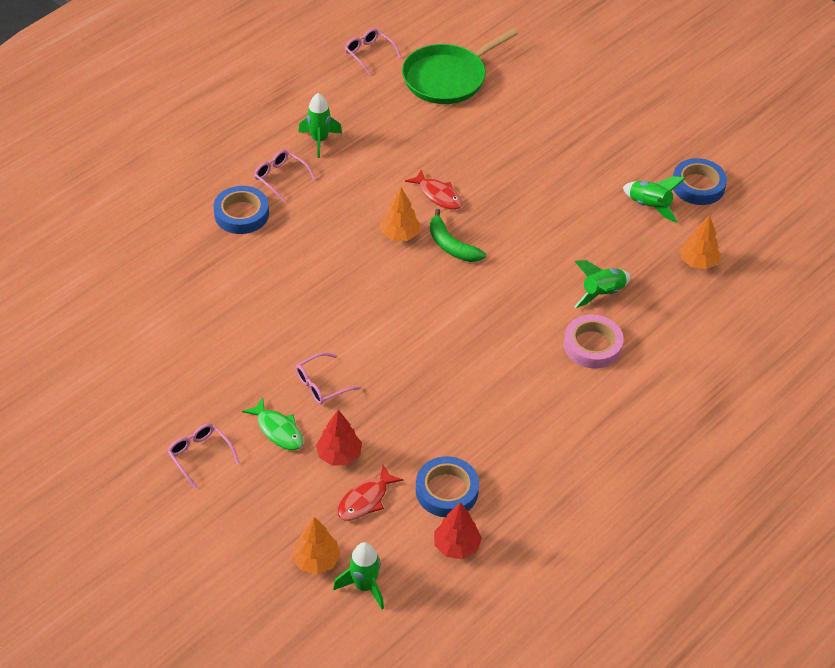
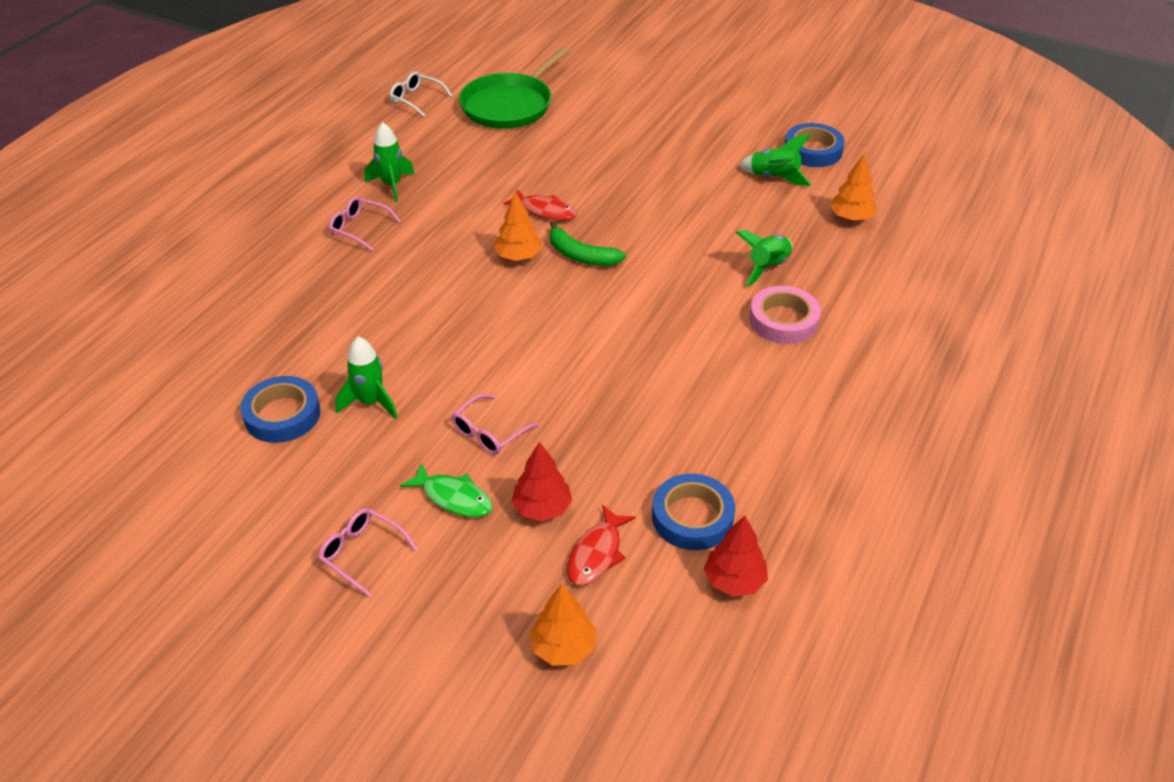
camera: 15 degrees left, 5 degrees down
blue tape [213,186,269,234] -> blue tape moved to [240,376,321,443]
green rocket [333,542,384,609] -> green rocket moved to [335,337,398,419]
pink glasses [345,28,401,75] -> white glasses [390,72,452,117]

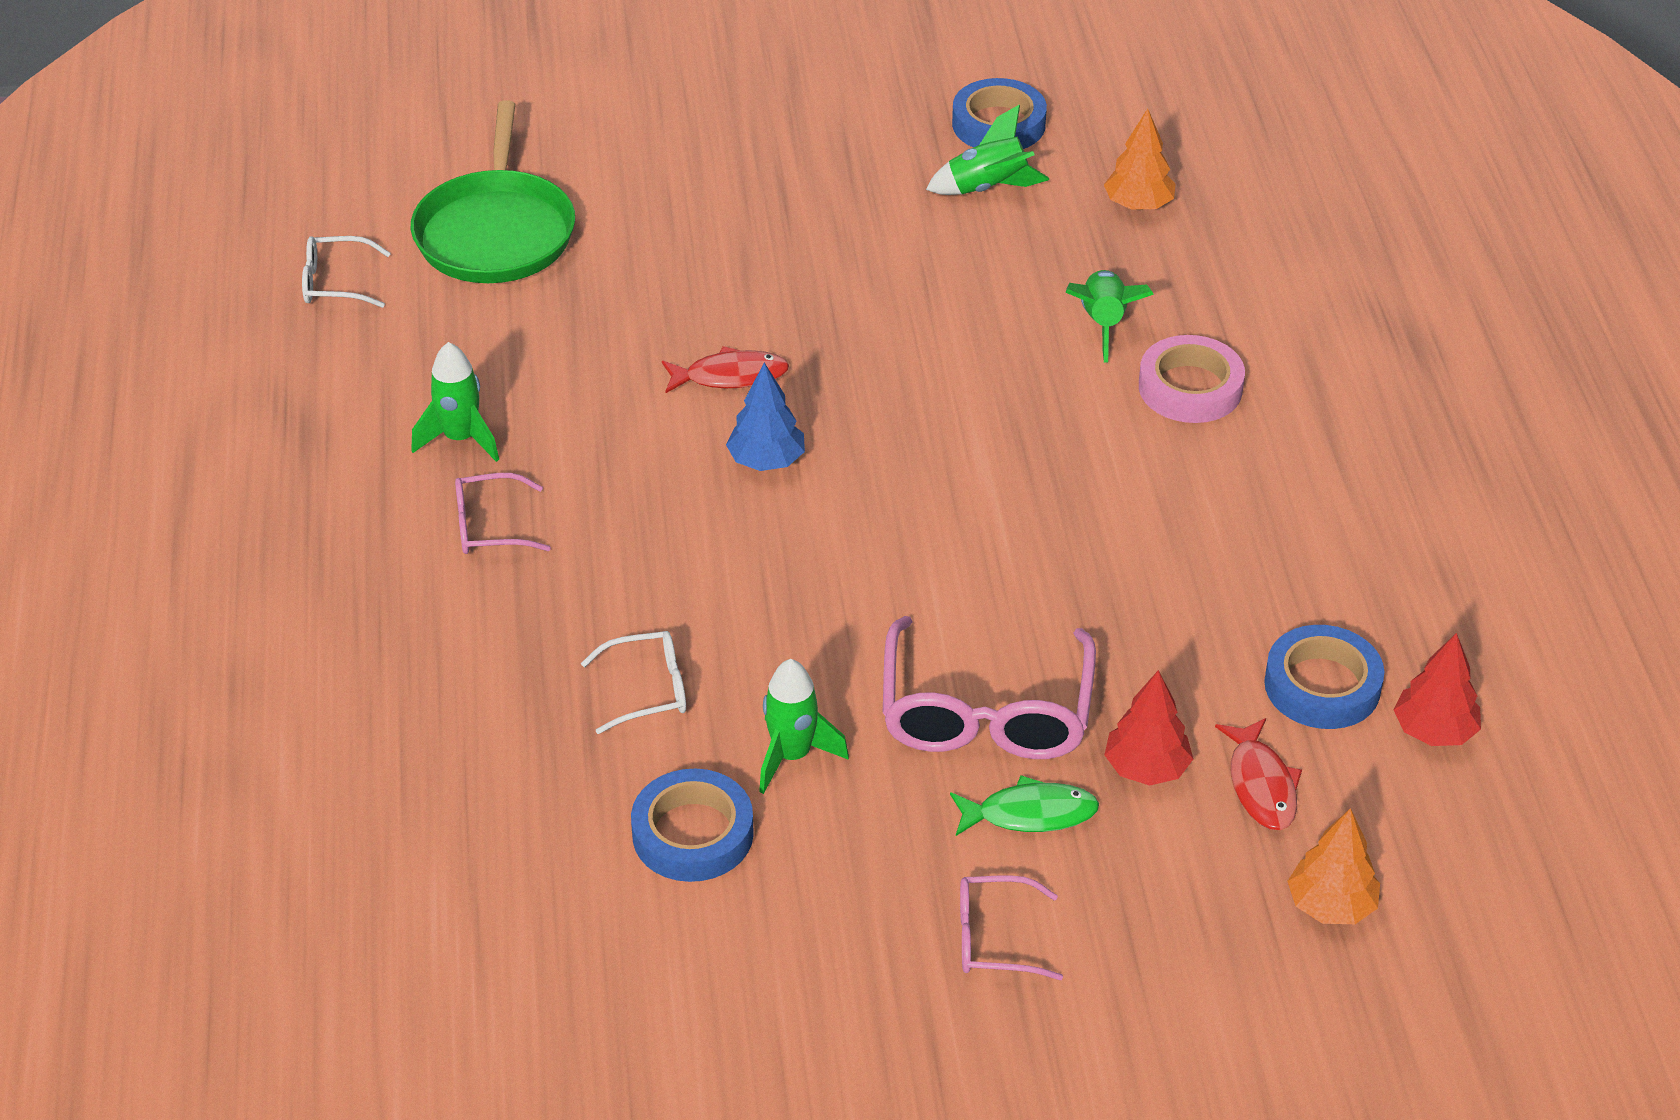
camera: 35 degrees left, 0 degrees up
pink glasses [451,394,539,455] -> pink glasses [883,616,1096,759], size x1.93
orange tree [494,191,542,261] -> blue tree [726,363,805,471]
green banana [550,221,626,266] -> none
none -> white glasses [581,631,686,734]

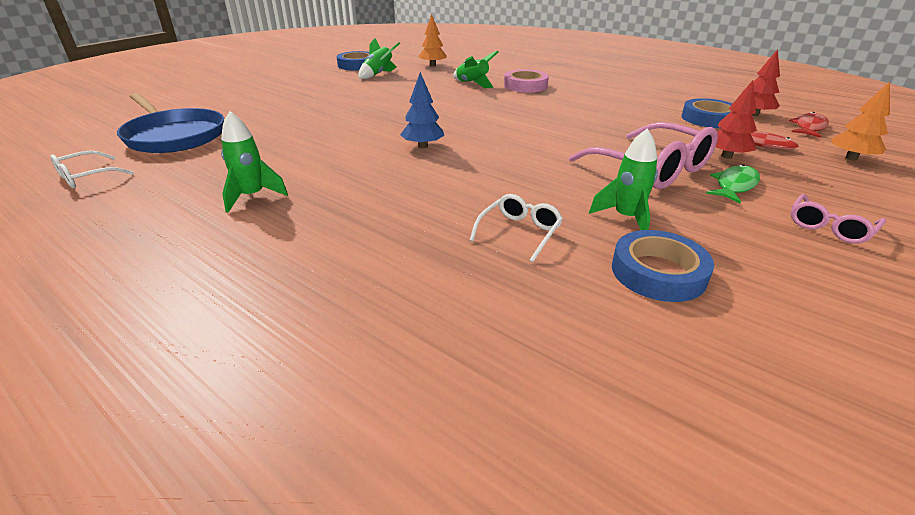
camera: 45 degrees left, 10 degrees down
green pan [411,100,575,283] -> blue pan [117,93,224,153]
pink glasses [455,473,551,554] -> none
red fish [662,346,789,394] -> red fish moved to [789,112,829,138]

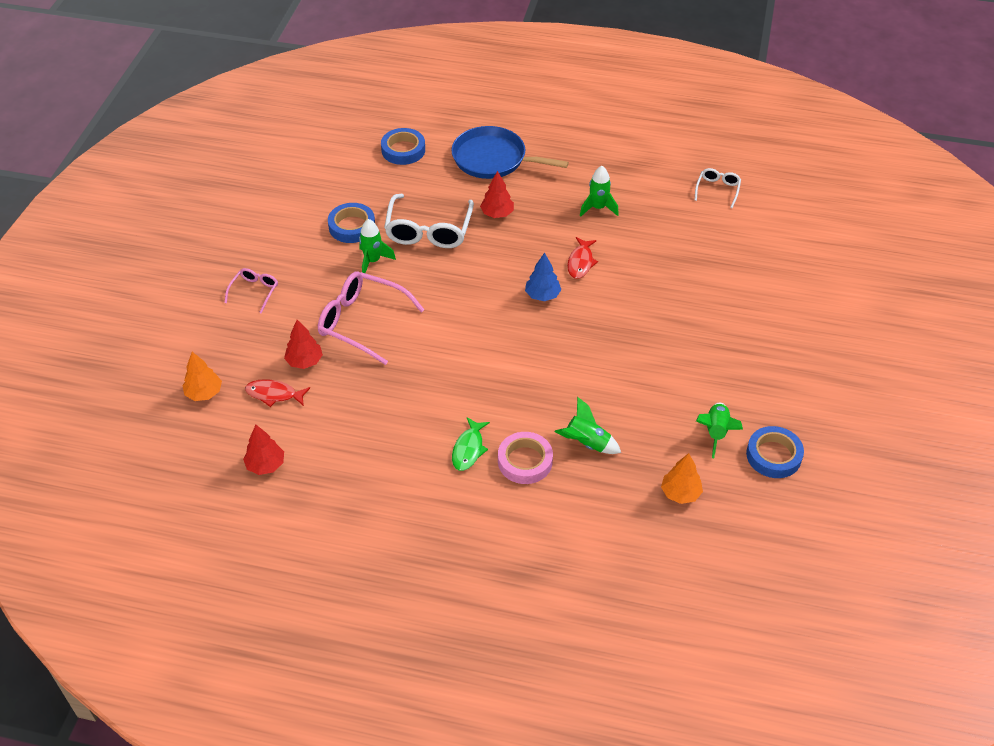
camera: 155 degrees right, 15 degrees up
blue pan [117,93,224,153] -> blue pan moved to [451,126,569,179]
white glasses [470,194,563,262] -> white glasses [384,194,474,248], size x1.93
blue tape [681,98,732,128] -> blue tape moved to [381,128,425,165]
green fish [706,164,760,203] -> green fish moved to [452,417,490,471]
red fish [789,112,829,138] -> red fish moved to [567,237,598,279]
none -> red tree [480,171,514,218]

